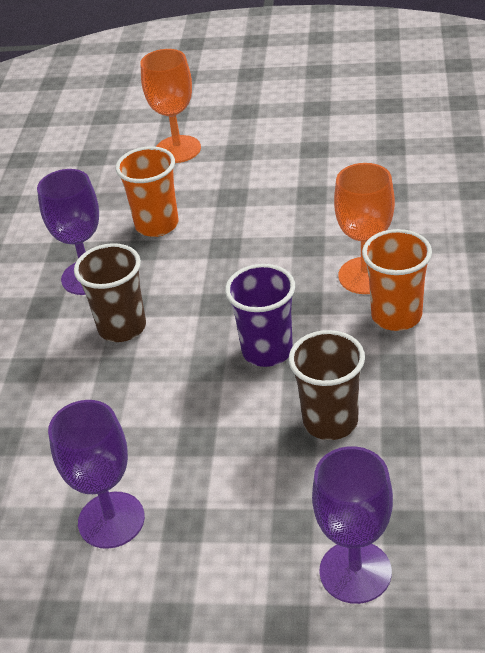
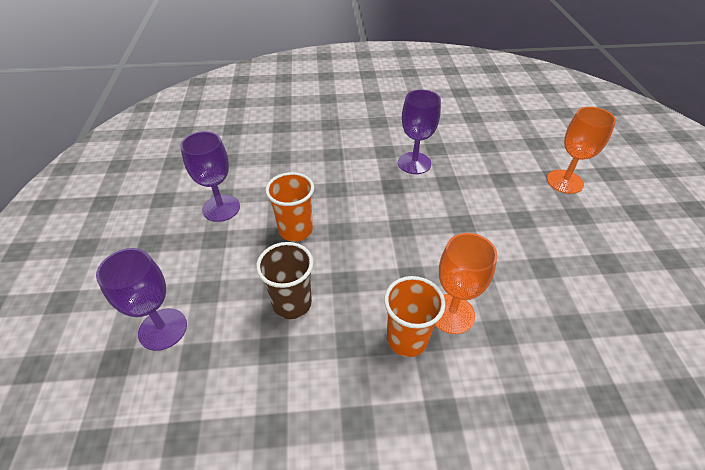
camera: 75 degrees right, 5 degrees up
brown cup [74,243,146,342] -> none
orange cup [116,146,179,237] -> orange cup moved to [265,172,314,242]
purple cup [225,264,295,367] -> none

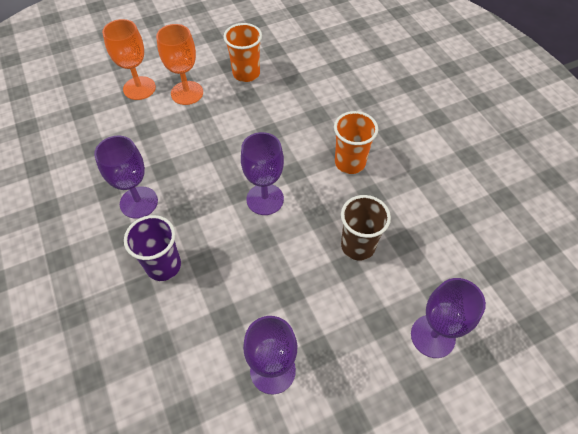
camera: 110 degrees left, 10 degrees up
orange cup [265,172,314,242] -> orange cup moved to [224,23,262,82]
orange goblet [435,233,497,334] -> orange goblet moved to [156,24,203,105]
none -> purple cup [124,215,181,281]
none -> purple goblet [241,132,284,215]

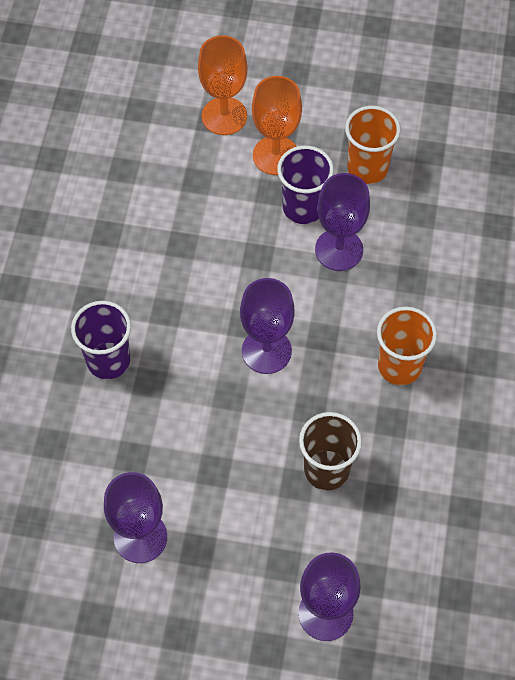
camera: 35 degrees right, 5 degrees up
purple goblet [94,136,158,219] -> purple goblet moved to [315,173,370,271]
none -> purple cup [277,146,334,224]

